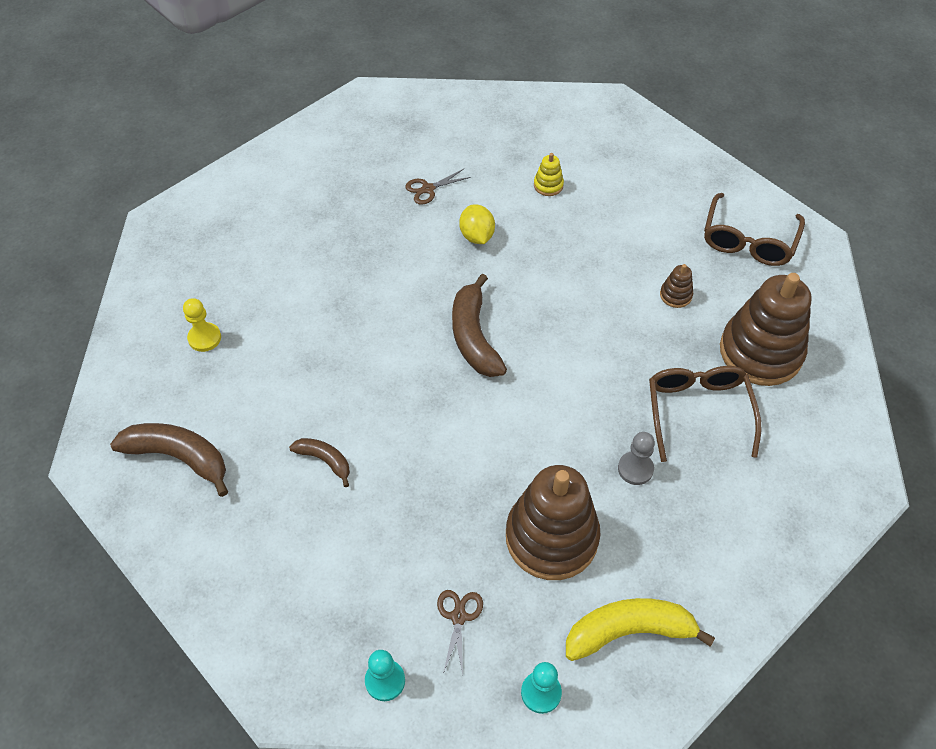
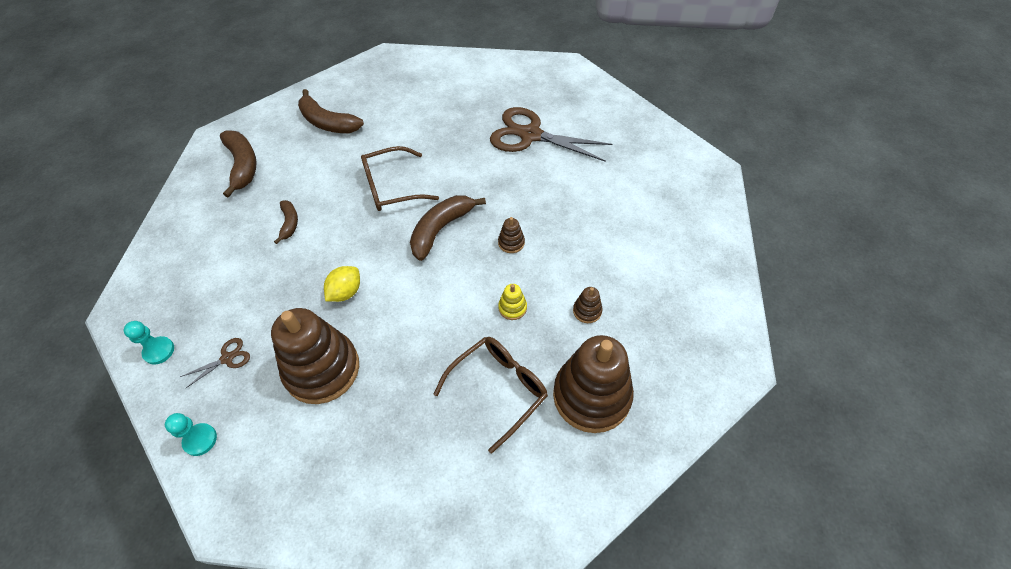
camera: 50 degrees right, 0 degrees up
yellow pawn [183,298,221,352] -> brown banana [298,89,364,133]
brown scissors [405,169,471,205] -> brown scissors [490,107,612,162], size x2.33
yellow lemon [459,204,495,244] -> yellow lemon moved to [324,266,360,302]
yellow stacking toy [534,153,564,196] -> yellow stacking toy moved to [498,284,527,320]
yellow banana [566,598,715,661] -> none
grey pawn [618,432,655,485] -> none
brown glasses [704,193,805,266] -> brown glasses moved to [361,146,439,211]
none -> brown stacking toy [498,217,525,253]

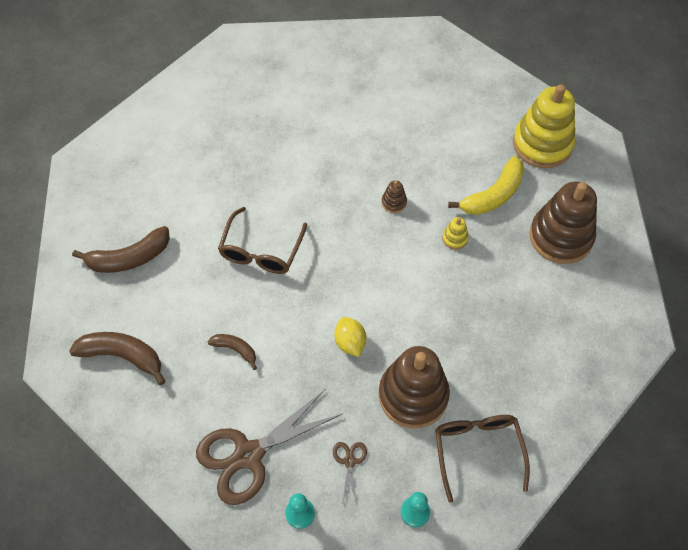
camera: 55 degrees left, 5 degrees up
brown banana [410,195,486,261] -> none
brown glasses [433,337,548,454] -> brown glasses moved to [435,415,530,503]
brown scissors [490,107,612,162] -> brown scissors moved to [196,389,342,505]
brown stacking toy [573,287,603,323] -> yellow banana [448,156,524,215]
none -> yellow stacking toy [513,84,575,168]

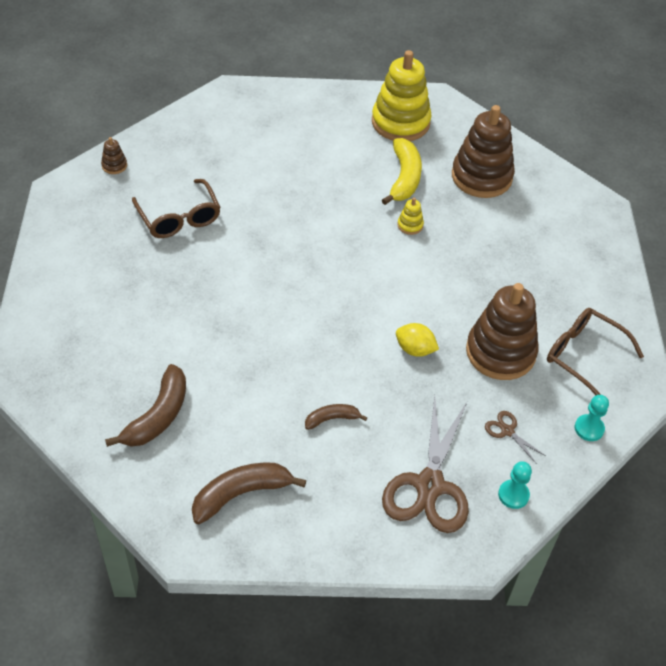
camera: 45 degrees left, 10 degrees down
brown glasses [218,207,307,274] -> brown glasses moved to [132,179,221,238]
brown stacking toy [382,181,407,213] -> brown stacking toy moved to [101,137,127,174]

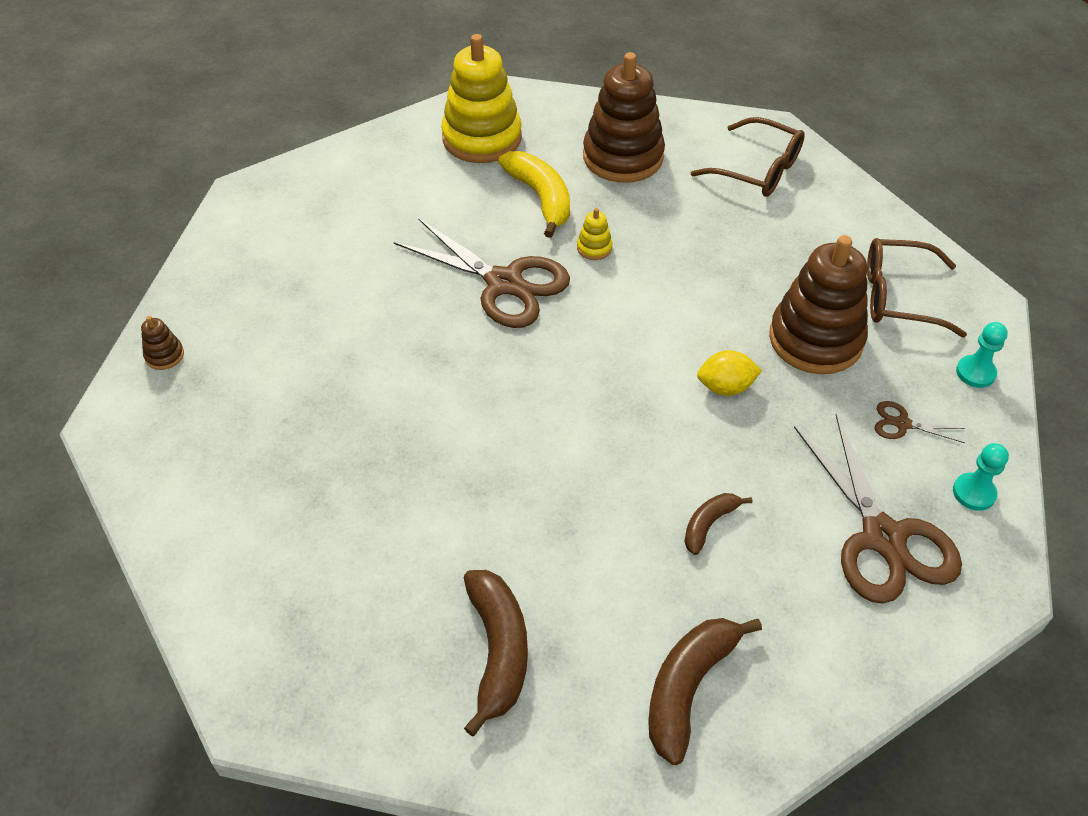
camera: 30 degrees left, 0 degrees up
brown glasses [132,179,221,238] -> brown glasses moved to [690,117,805,197]
none -> brown scissors [394,218,570,328]

